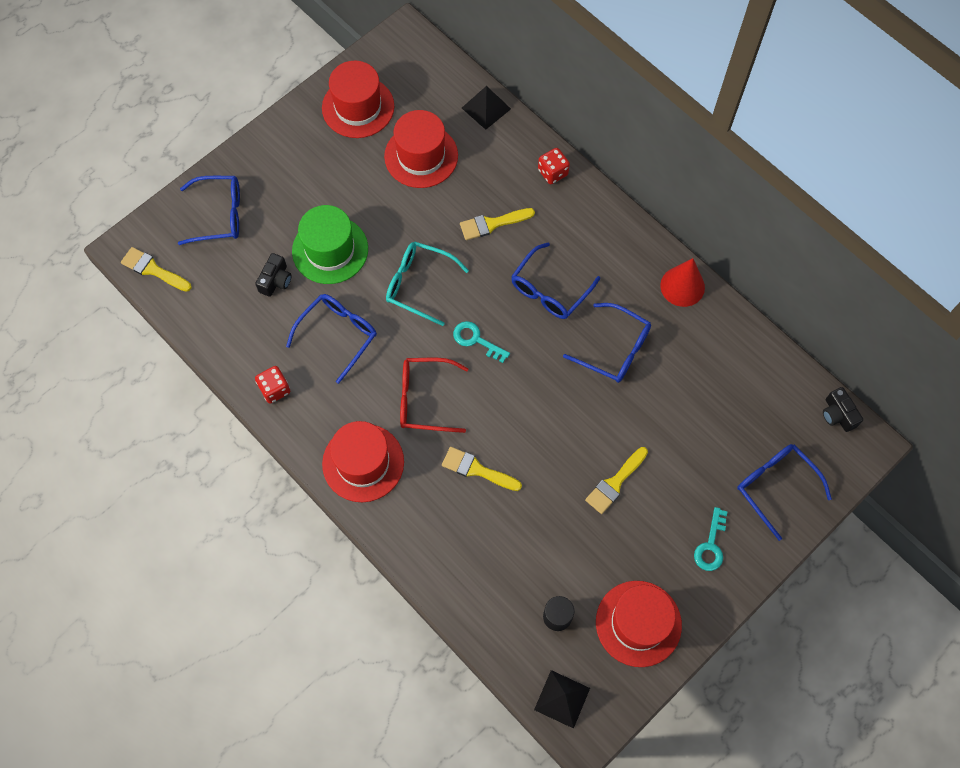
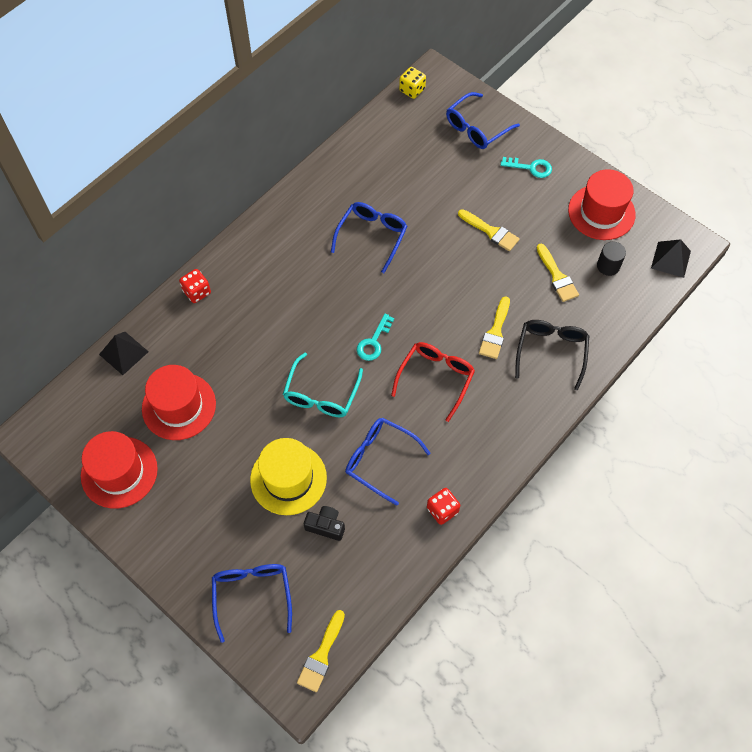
camera: 95 degrees left, 5 degrees down
green hat [292,205,368,284] -> yellow hat [250,438,327,515]
red hat [322,421,404,502] -> none
red glasses [400,358,469,433] -> red glasses turned 150 degrees counterclockwise [391,342,475,422]
yellow brush [460,208,535,240] -> yellow brush moved to [537,244,579,302]
blue glasses [511,243,600,319] -> none
red cone [660,258,705,307] -> none
black camera [823,387,863,432] -> yellow dice [399,67,426,99]
none -> black glasses [515,320,589,390]

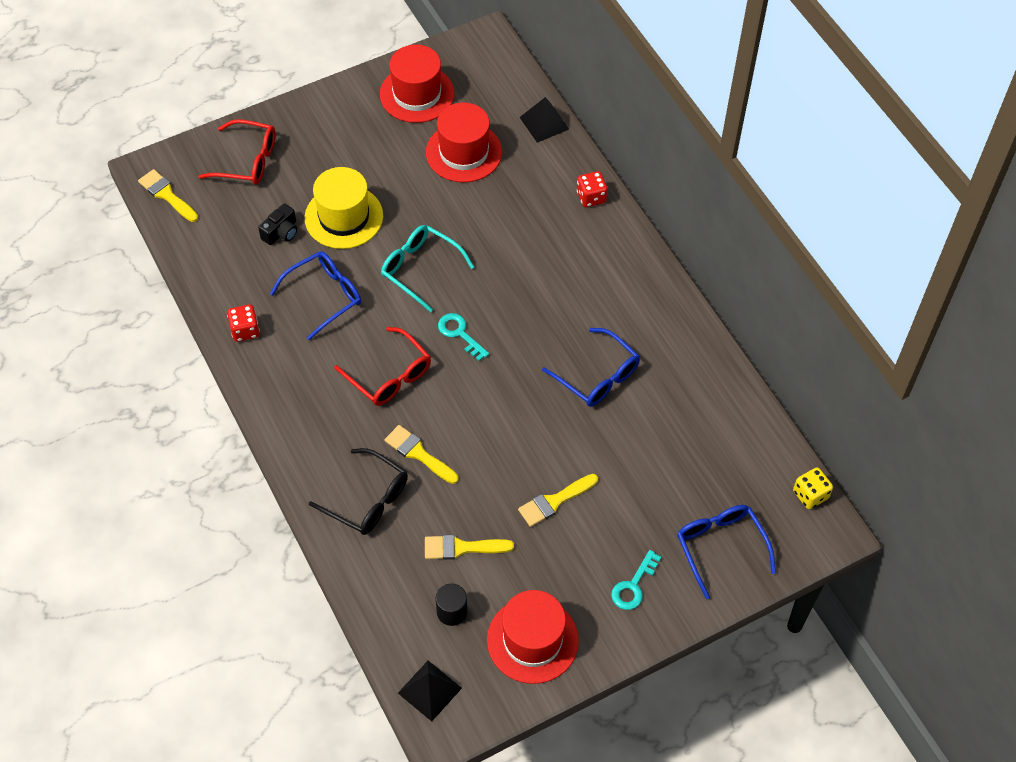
camera: 110 degrees right, 5 degrees down
blue glasses [212,564,292,643] -> red glasses [198,119,276,185]

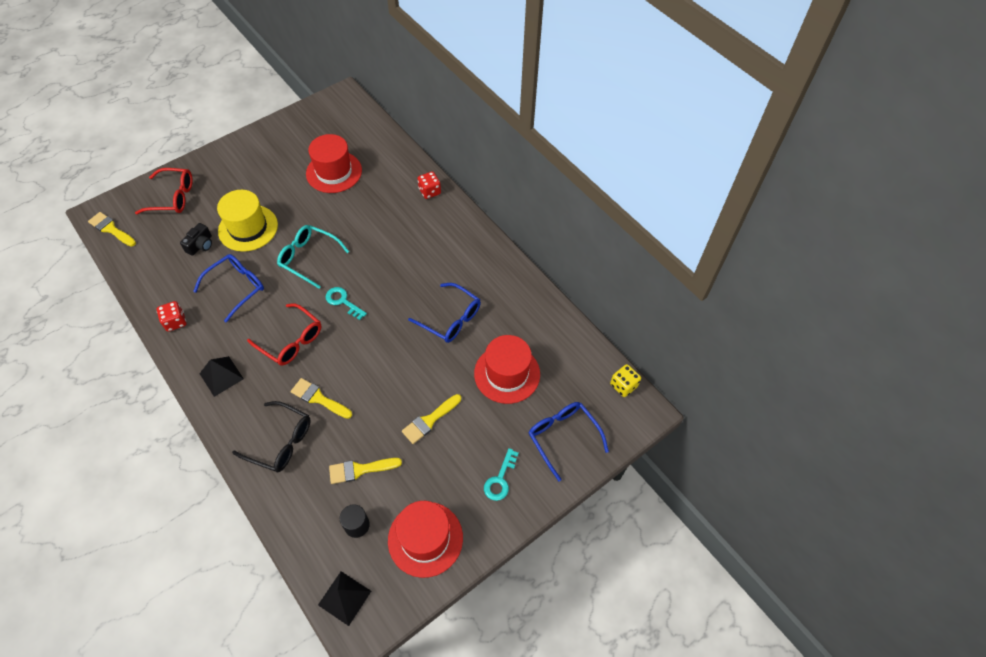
camera: 10 degrees left, 0 degrees up
red hat [380,45,454,123] -> red hat moved to [474,335,540,404]
black pyramid [519,97,569,143] -> black pyramid moved to [199,356,244,397]

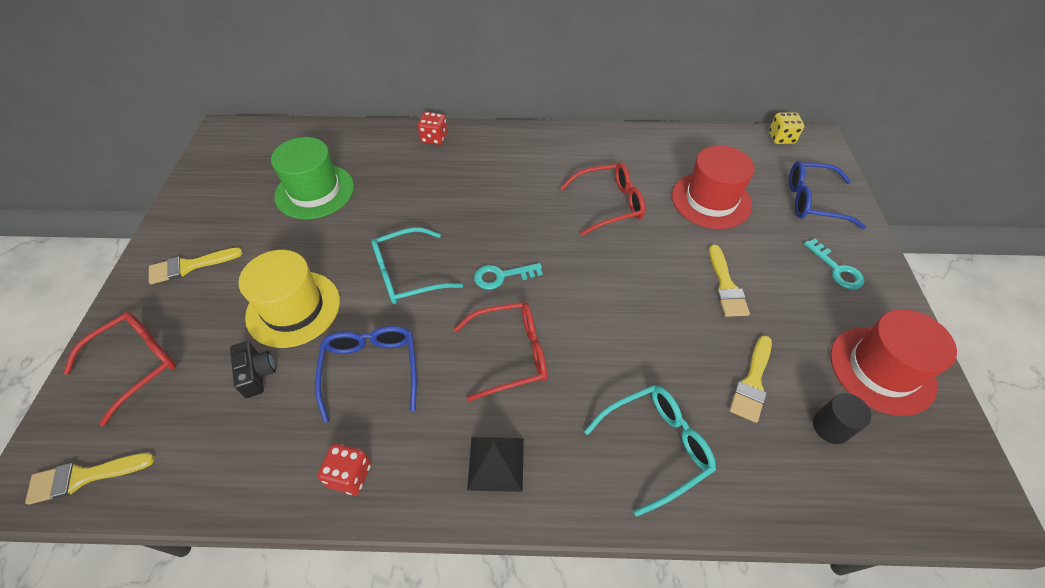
camera: 50 degrees left, 5 degrees down
black glasses [232,401,311,472] -> turquoise glasses [584,385,716,516]
yellow brush [291,378,352,419] -> yellow brush moved to [149,248,243,284]
red hat [306,134,362,193] -> green hat [271,137,354,219]
black pyramid [318,571,371,626] -> none
blue glasses [408,283,481,343] -> red glasses [560,163,645,236]

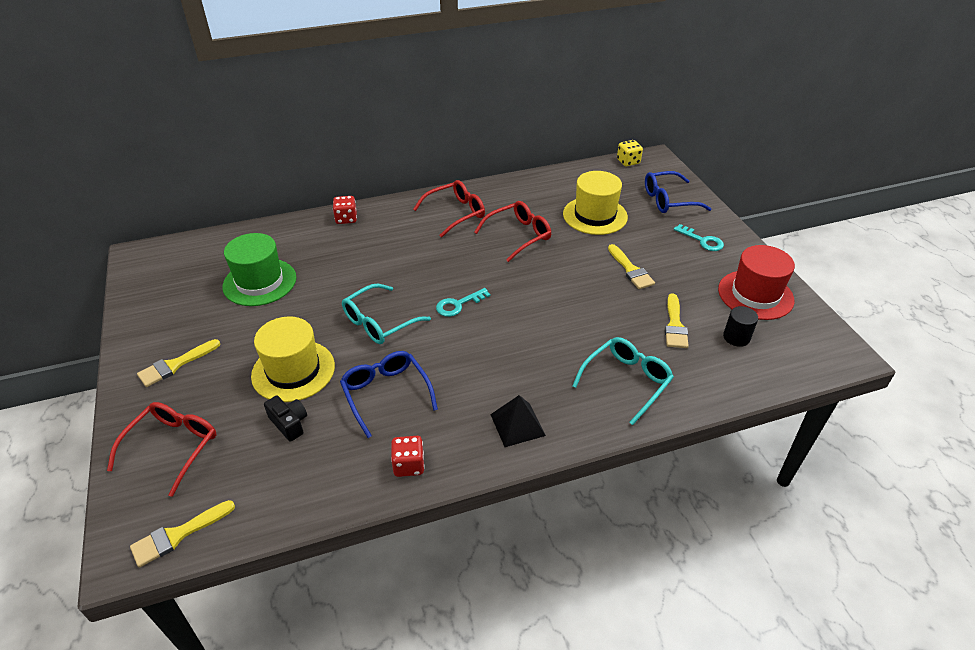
camera: 20 degrees left, 10 degrees down
red glasses [454,302,547,402] -> red glasses moved to [413,180,485,238]
red hat [672,145,755,229] -> yellow hat [563,171,628,235]

